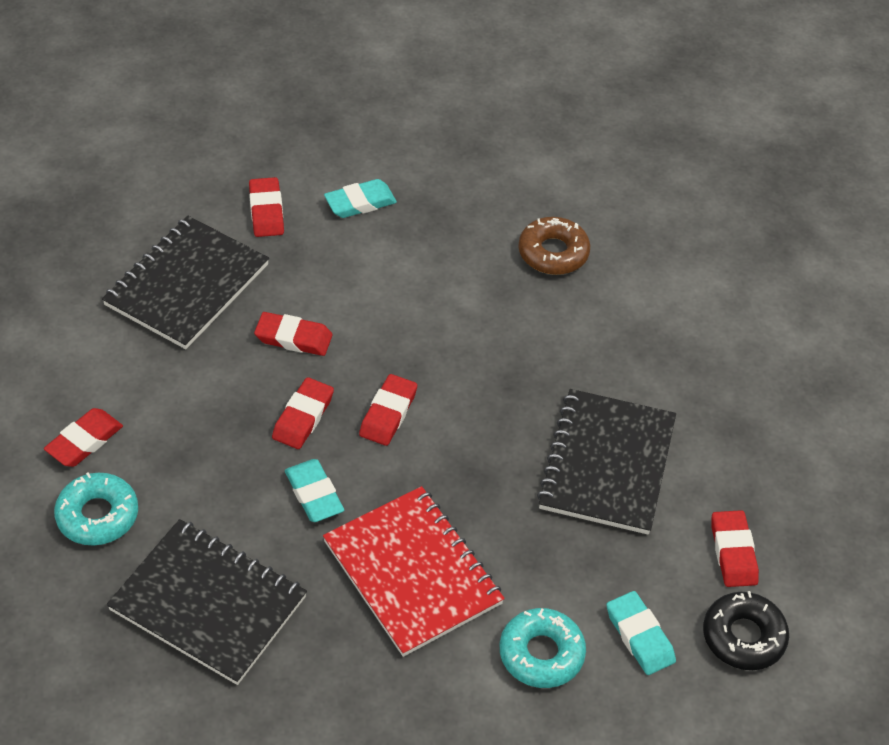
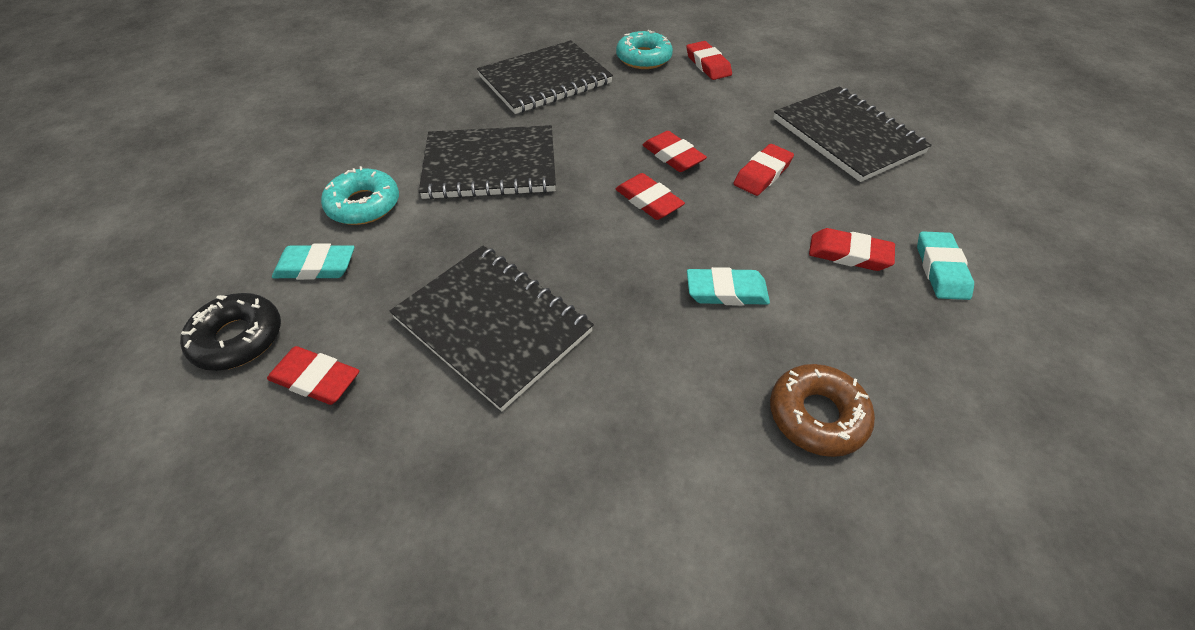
camera: 120 degrees right, 0 degrees up
red eraser [249,177,284,237] -> red eraser moved to [809,228,895,271]
turquoise eraser [285,459,344,522] -> turquoise eraser moved to [687,267,770,306]
red notebook [323,486,505,657] -> black notebook [419,125,556,200]

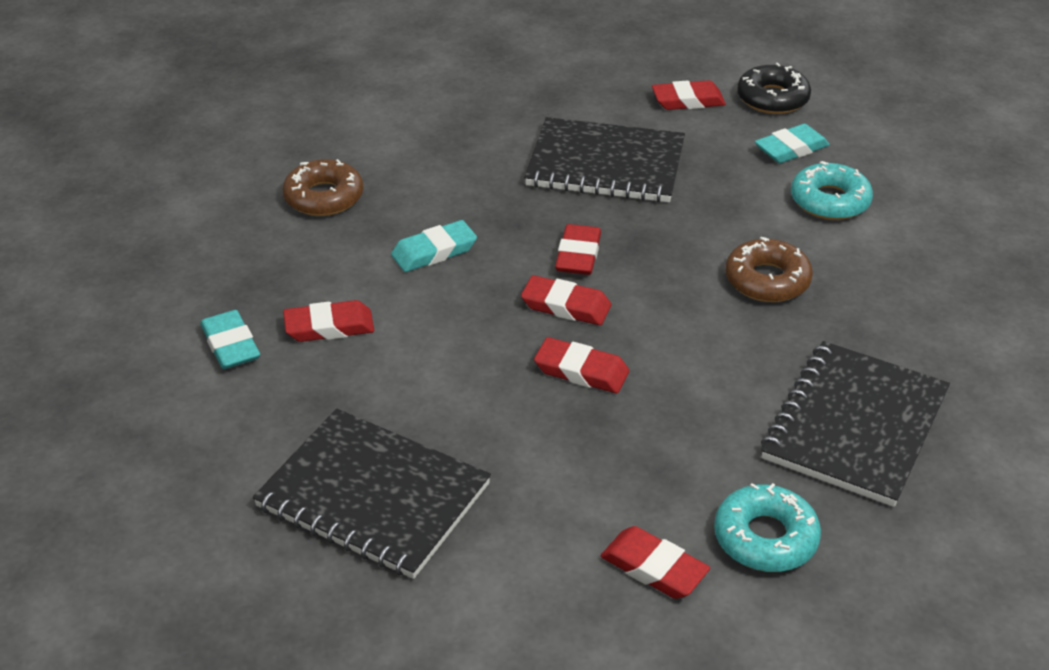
camera: 150 degrees right, 10 degrees down
black notebook [419,125,556,200] -> brown donut [725,237,813,302]
red eraser [733,144,794,196] -> red eraser moved to [555,224,601,275]

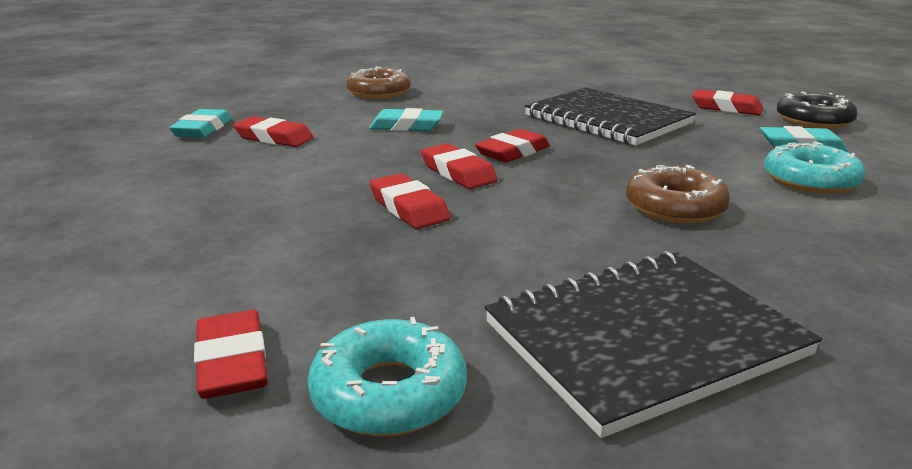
camera: 35 degrees right, 15 degrees down
black notebook [253,409,491,579] -> none

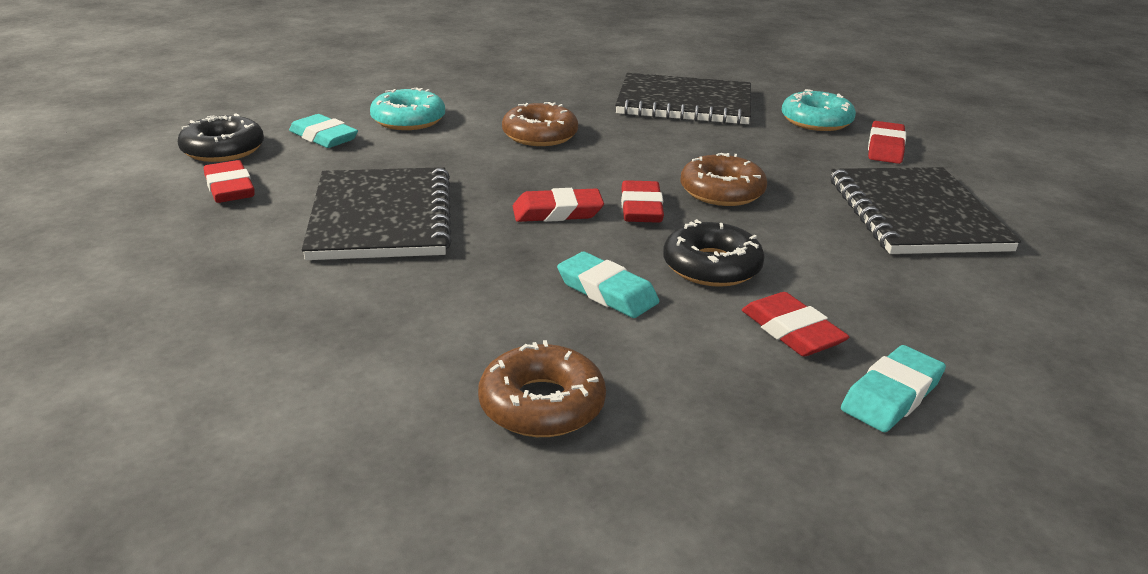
camera: 145 degrees left, 5 degrees up
red eraser [369,173,451,229] -> brown donut [680,153,767,206]
none -> black donut [663,219,765,287]
none -> black notebook [831,167,1021,254]

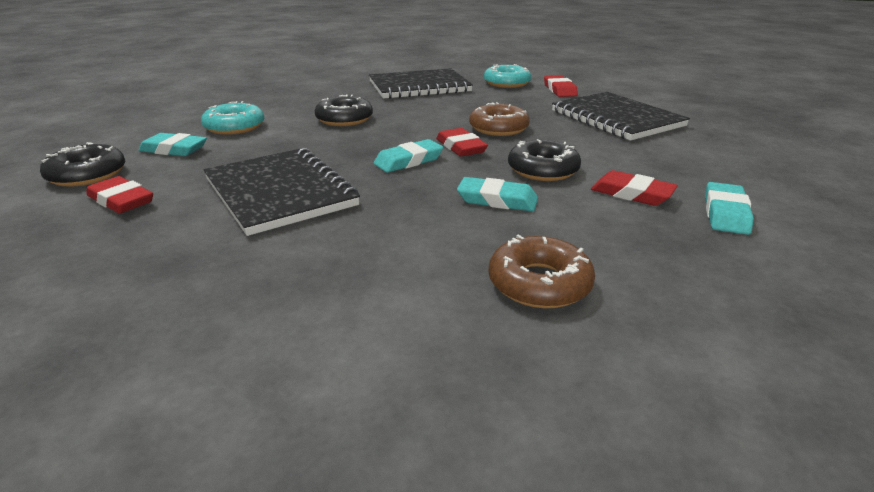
camera: 25 degrees left, 0 degrees up
brown donut [502,102,578,146] -> black donut [315,95,373,126]
red eraser [513,188,604,222] -> turquoise eraser [374,139,443,173]

